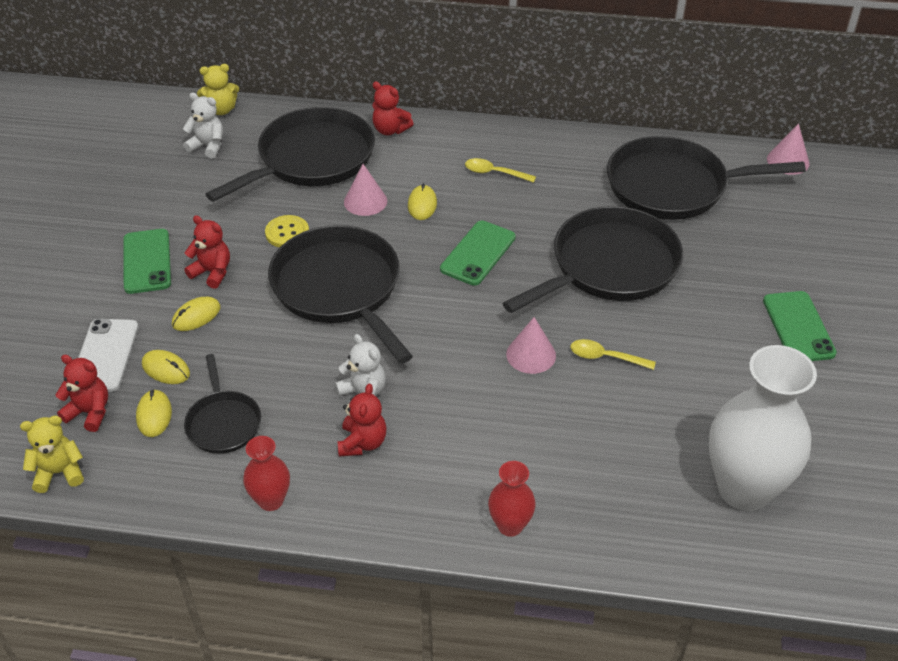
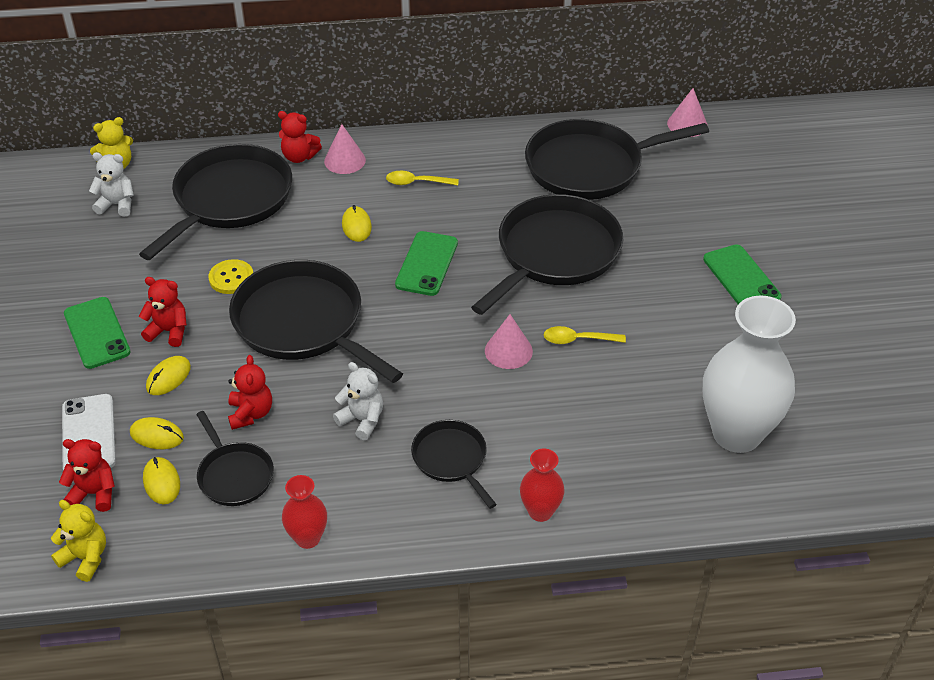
camera: 15 degrees left, 0 degrees up
yellow teddy bear [20,416,84,493] -> yellow teddy bear turned 60 degrees clockwise [51,500,106,582]
red teddy bear [338,384,387,457] -> red teddy bear moved to [228,355,272,430]
pink cone [344,164,387,216] -> pink cone moved to [324,124,366,174]
none -> black pan [411,420,497,509]

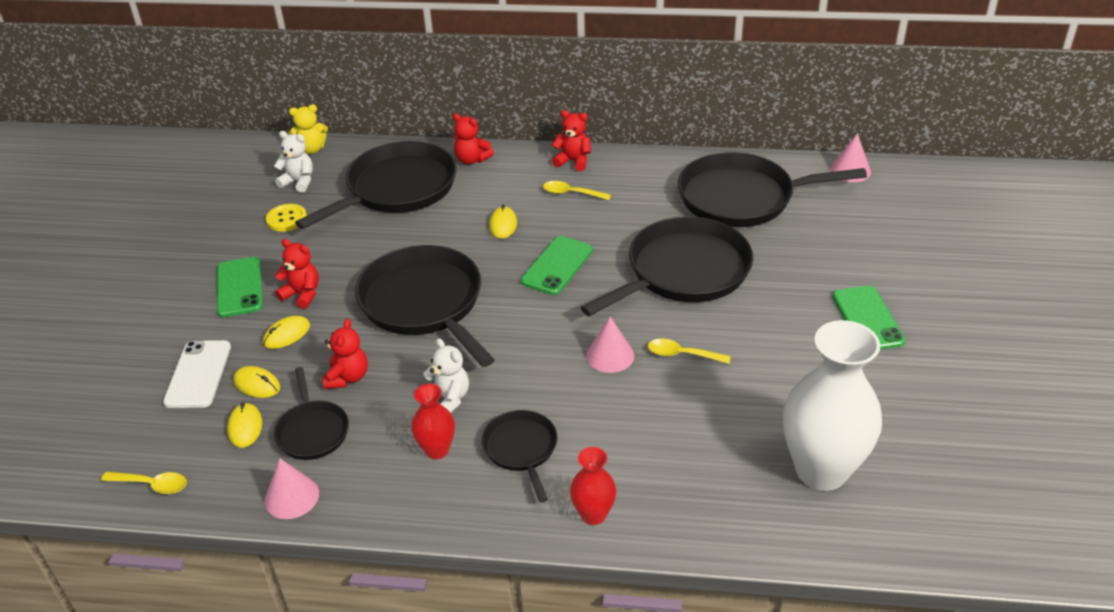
camera: 15 degrees right, 5 degrees down
yellow teddy bear [51,500,106,582] -> yellow spoon [101,472,187,494]
red teddy bear [59,439,115,512] -> red teddy bear moved to [552,110,591,171]
yellow button [208,259,253,294] -> yellow button moved to [266,204,307,232]
red vase [282,475,327,549] -> red vase moved to [411,384,455,459]
pink cone [324,124,366,174] -> pink cone moved to [264,458,319,519]

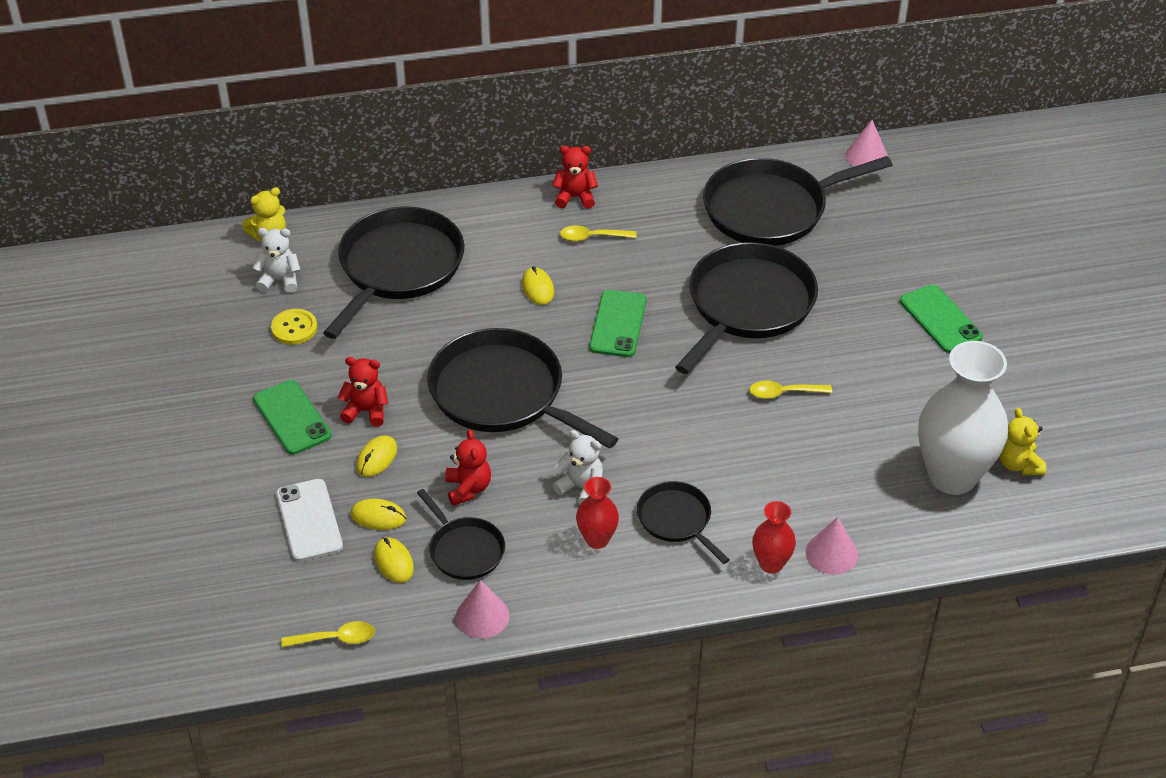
camera: 20 degrees left, 5 degrees up
red teddy bear [453,113,494,164] -> none
pink cone [586,316,634,373] -> pink cone moved to [806,517,858,575]
none -> yellow teddy bear [999,408,1046,475]

